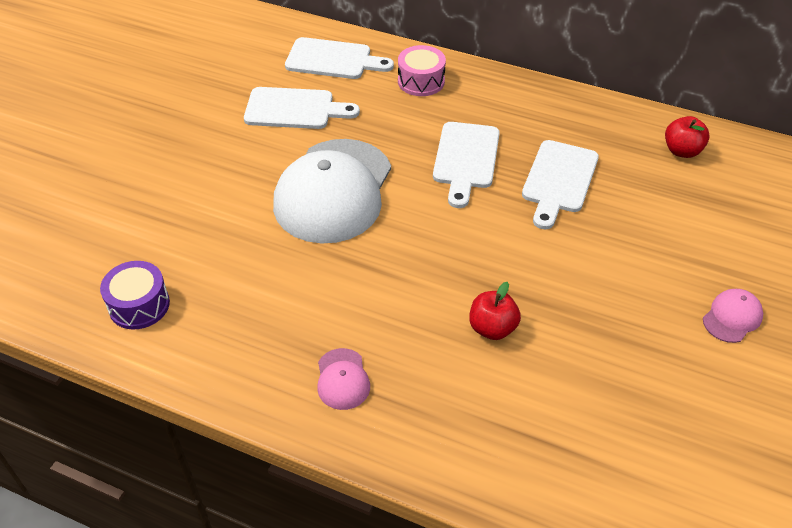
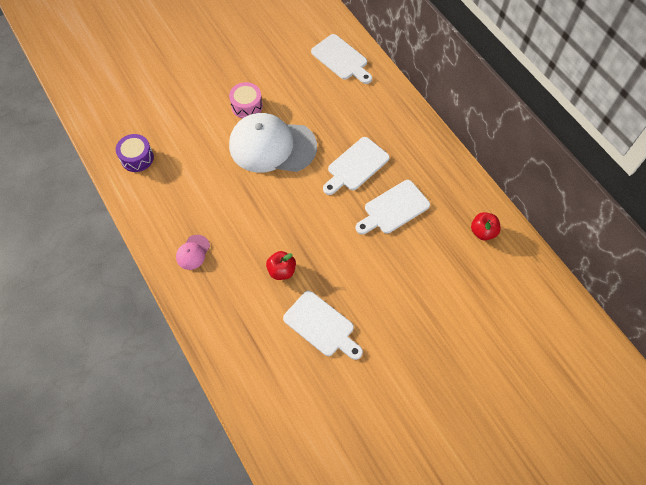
camera: 35 degrees right, 15 degrees up
white cutting board [244,87,360,129] -> white cutting board moved to [283,291,363,360]
white cap [273,139,391,243] -> white cap turned 45 degrees clockwise [229,113,317,173]
pink drum [398,45,446,96] -> pink drum moved to [229,82,263,119]
pink cap [703,289,763,343] -> none

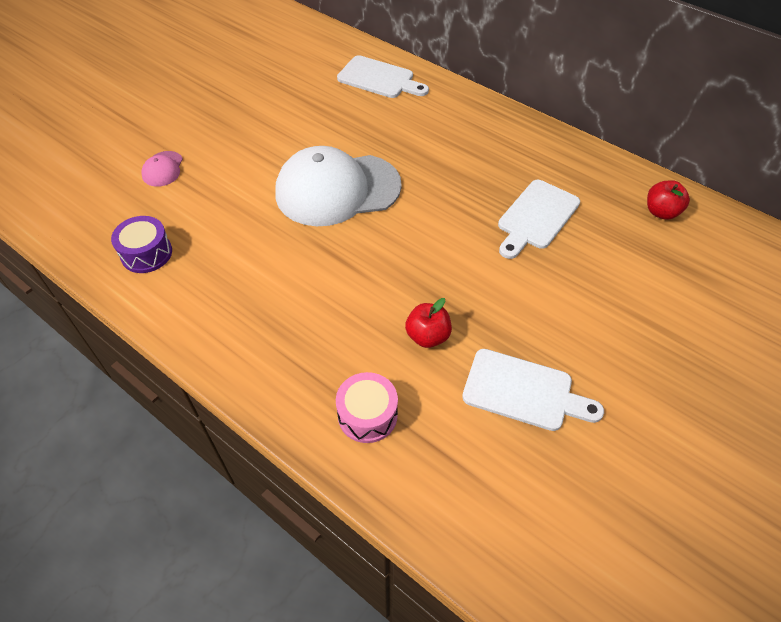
camera: 20 degrees left, 10 degrees down
pink cap [176,235,210,270] -> pink cap moved to [141,151,183,187]
pink drum [229,82,263,119] -> pink drum moved to [336,372,398,443]
white cutting board [323,137,390,195] -> none

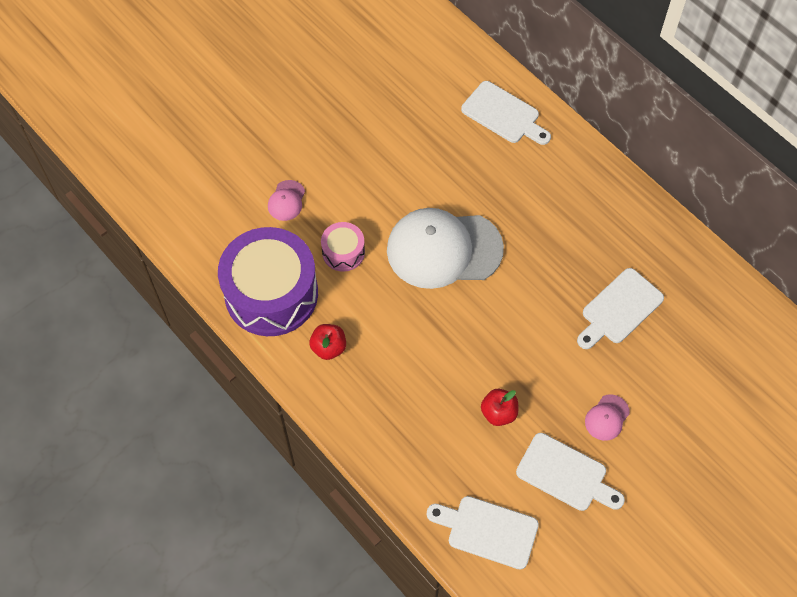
camera: 10 degrees right, 10 degrees up
purple drum [111,216,172,273] -> purple drum [218,227,318,336], size x2.15
pink drum [336,372,398,443] -> pink drum moved to [321,222,365,272]
red apple [647,180,690,220] -> red apple moved to [309,324,346,360]
none -> white cutting board [426,496,539,570]
none -> pink cap [585,394,630,441]

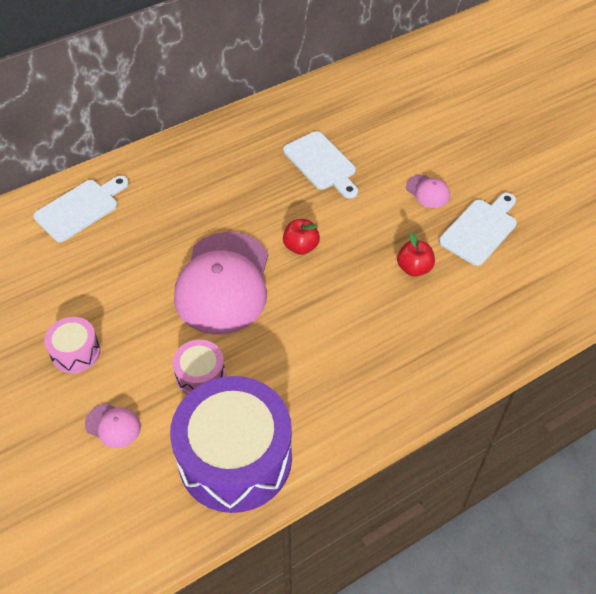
camera: 80 degrees left, 10 degrees down
red apple [309,324,346,360] -> red apple moved to [283,219,320,255]
white cap [387,208,504,289] -> pink cap [174,232,268,334]
white cutting board [426,496,539,570] -> none
none -> pink drum [44,317,100,373]

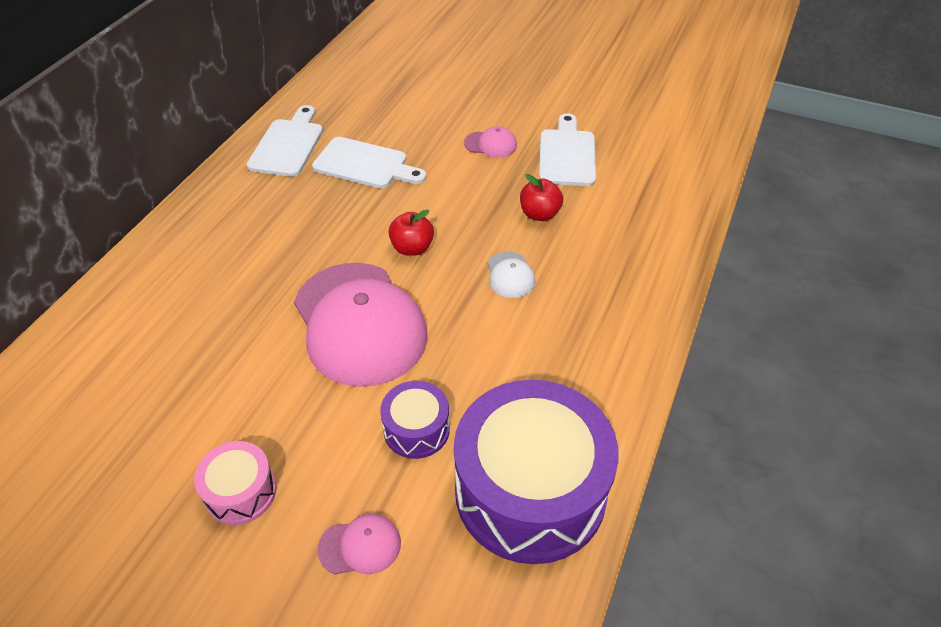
camera: 35 degrees left, 5 degrees down
white cutting board [34,176,129,242] -> white cutting board moved to [247,105,323,177]
pink drum [173,340,226,395] -> purple drum [380,381,450,459]
none -> white cap [487,251,535,298]

